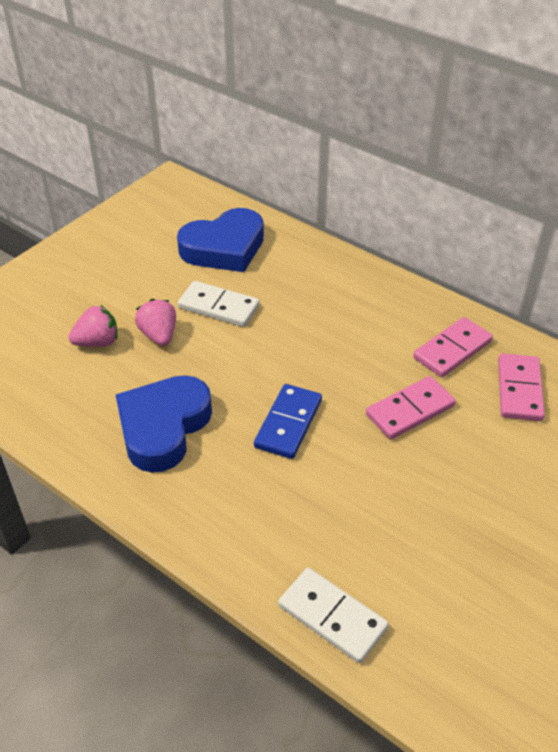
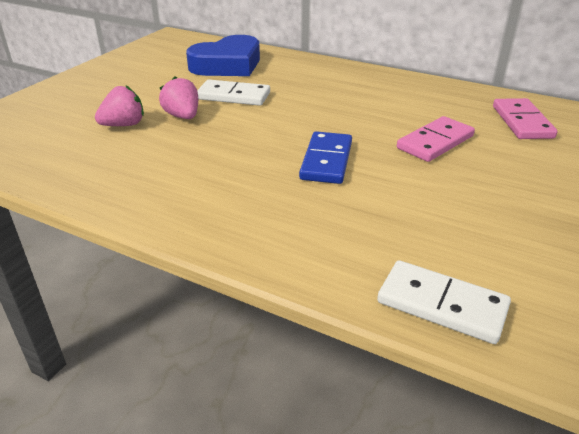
camera: 10 degrees left, 10 degrees down
blue heart [116,375,212,473] -> none
pink domino [413,317,493,377] -> none

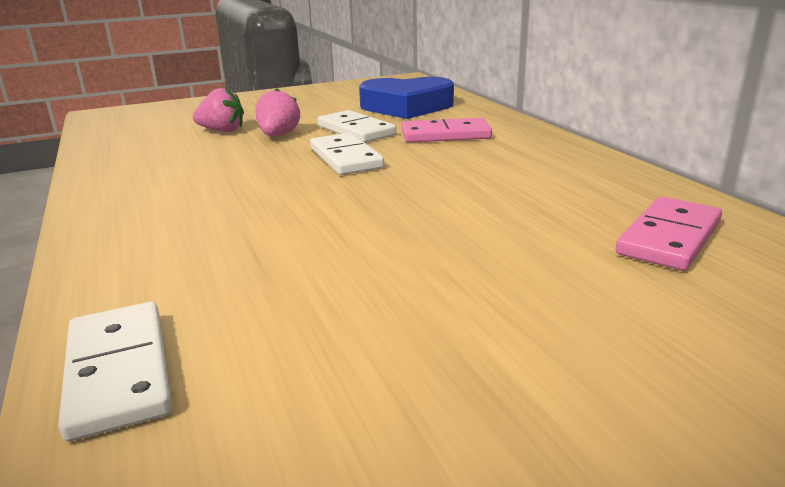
camera: 40 degrees right, 10 degrees down
blue domino [299,131,352,184] -> none
pink domino [397,116,475,162] -> pink domino moved to [402,118,492,142]
none -> white domino [310,133,384,175]

